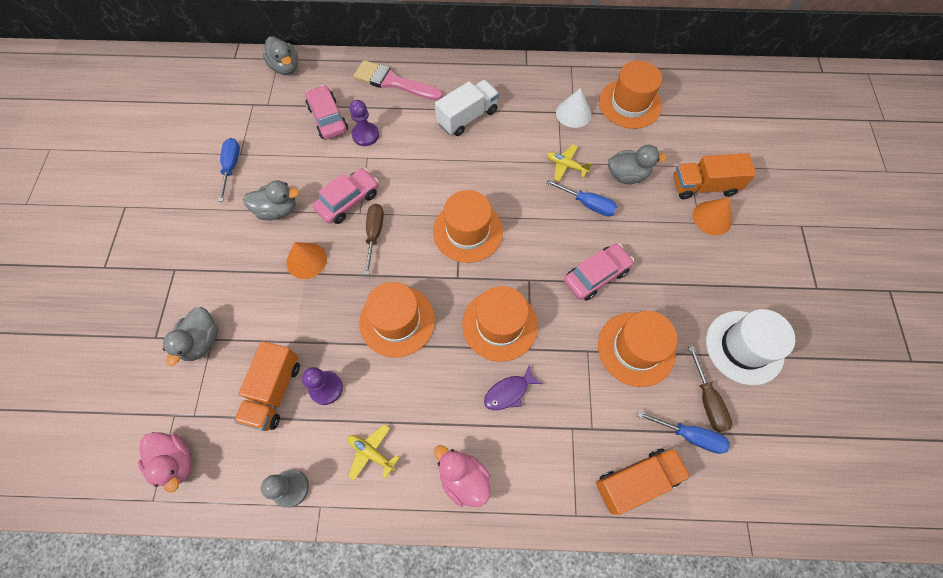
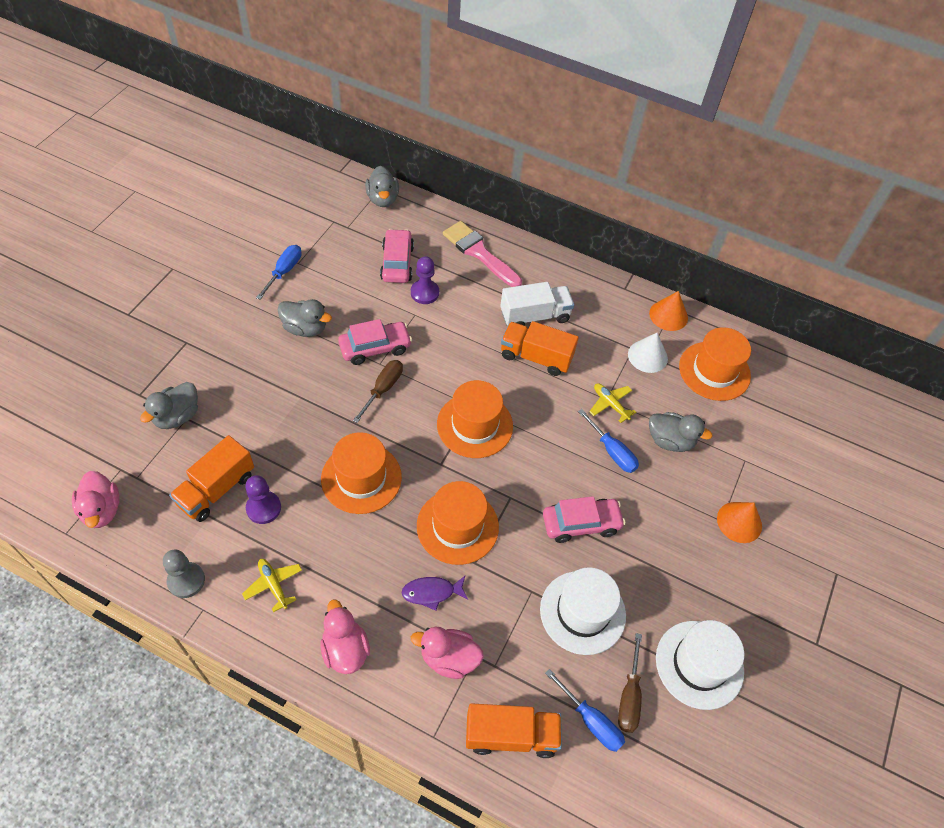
camera: 20 degrees right, 10 degrees down
orange cone [286,242,327,279] -> orange cone moved to [649,291,688,331]
orange hat [598,311,677,387] -> white hat [540,567,626,655]
orange truck [674,153,756,199] -> orange truck moved to [501,321,579,376]
none -> pink duck [411,627,484,679]

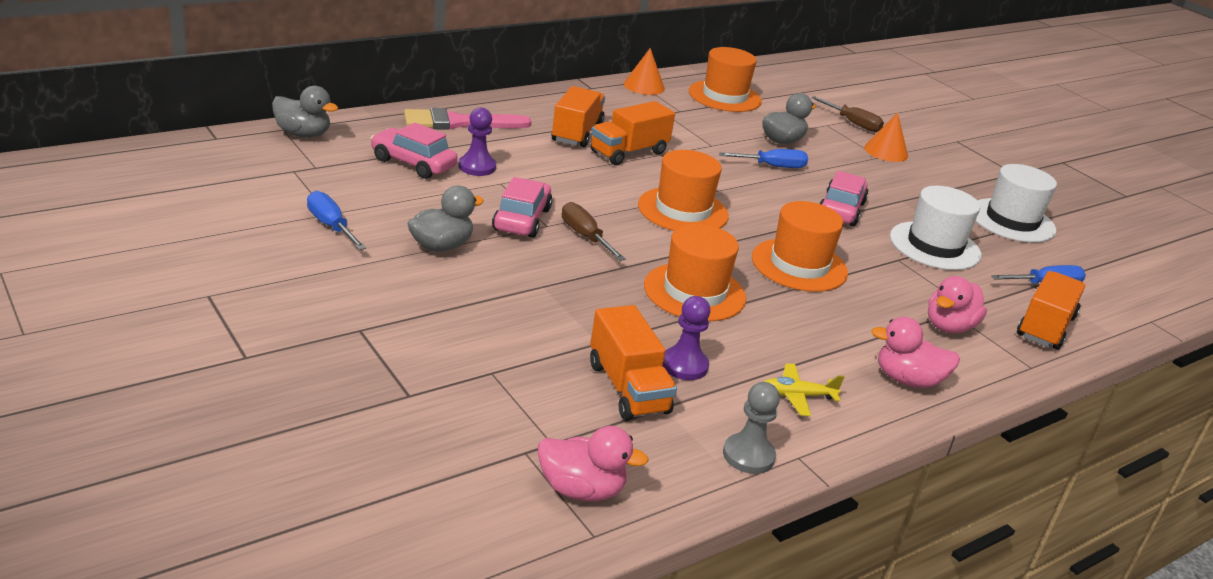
camera: 60 degrees left, 25 degrees down
grey duck [140,382,198,429] -> none
purple fish [402,576,468,611] -> none
white truck [500,282,574,326] -> orange truck [552,86,605,147]
yellow plane [589,383,636,423] -> none
brown screwdriver [618,633,642,733] -> brown screwdriver moved to [811,96,884,132]
white cone [628,333,668,373] -> none

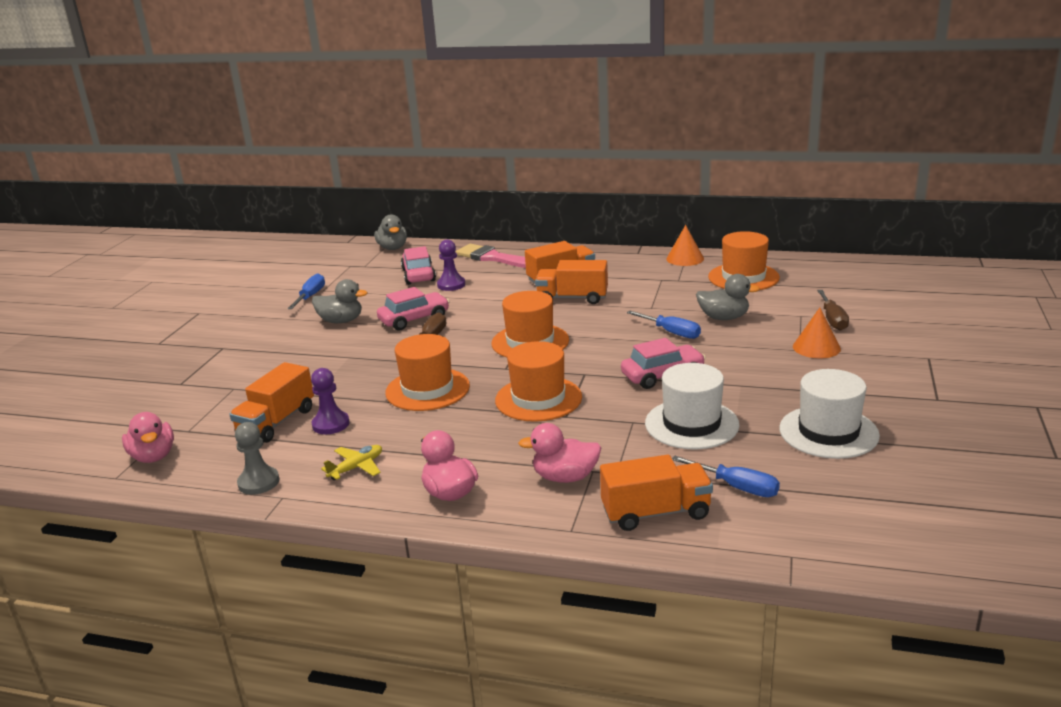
camera: 55 degrees right, 5 degrees down
yellow plane [764,363,844,416] -> yellow plane turned 90 degrees clockwise [321,445,382,480]

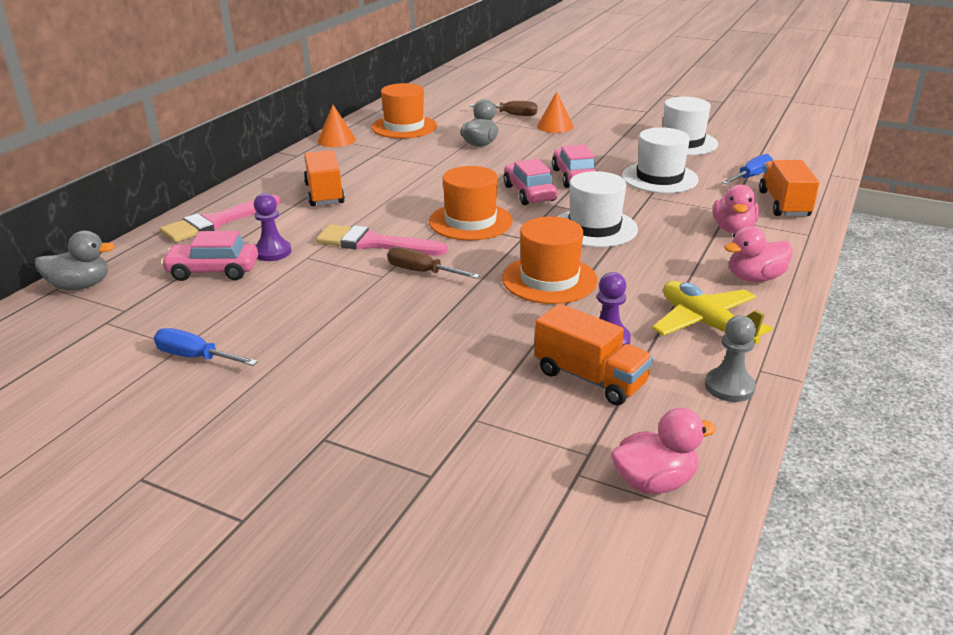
camera: 80 degrees left, 5 degrees up
grey duck [312,279,367,323] -> none
yellow plane [321,445,382,480] -> yellow plane [652,281,773,344], size x1.74
pink car [377,287,450,331] -> pink car moved to [503,159,557,205]
orange hat [495,341,582,422] -> white hat [557,171,638,247]
orange truck [535,260,608,304] -> none
blue screwdriver [627,311,701,339] -> none
none -> pink brush [316,224,448,255]

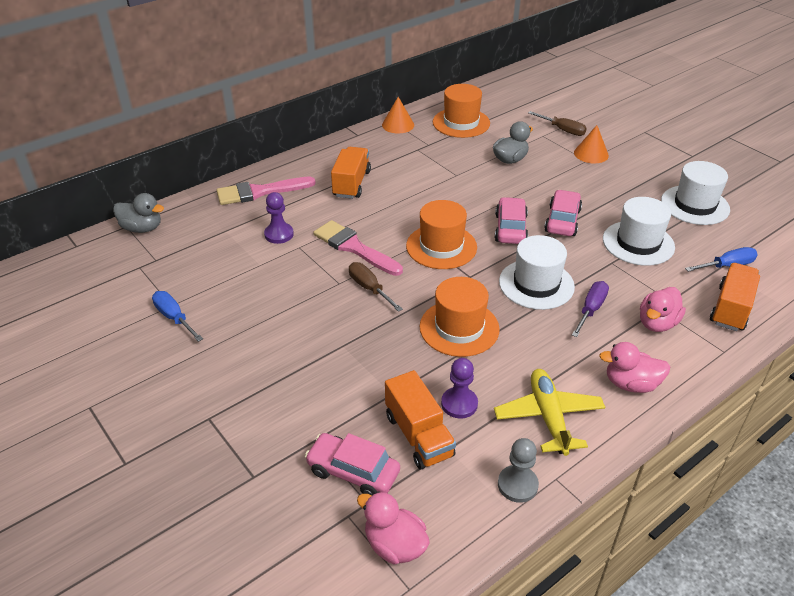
camera: 25 degrees right, 10 degrees up
pink car [161,231,258,281] -> pink car moved to [305,433,400,495]
pink duck [611,408,716,494] -> pink duck turned 150 degrees counterclockwise [357,491,430,564]
none -> purple screwdriver [572,281,609,337]

